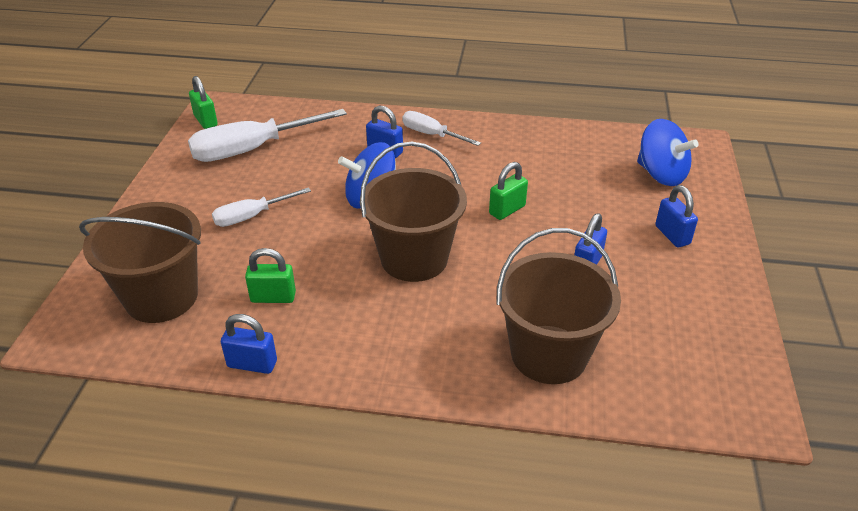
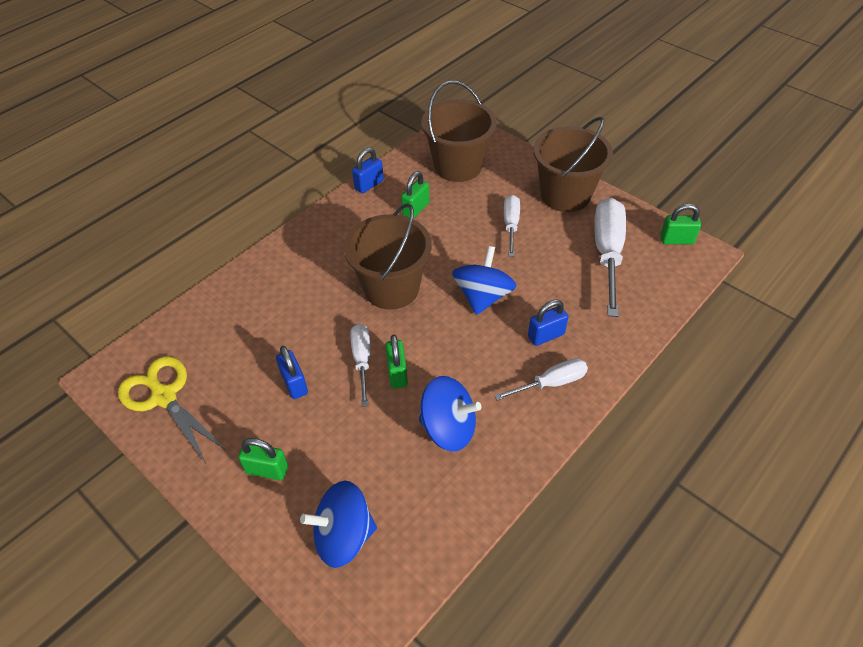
camera: 125 degrees right, 10 degrees up
brown bucket [496,228,621,384] -> brown bucket moved to [533,117,613,212]
blue padlock [655,185,698,247] -> green padlock [238,438,288,480]
none -> yellow scissors [118,356,227,463]
none -> white screwdriver [351,323,370,407]
none -> blue spinning top [419,376,481,451]

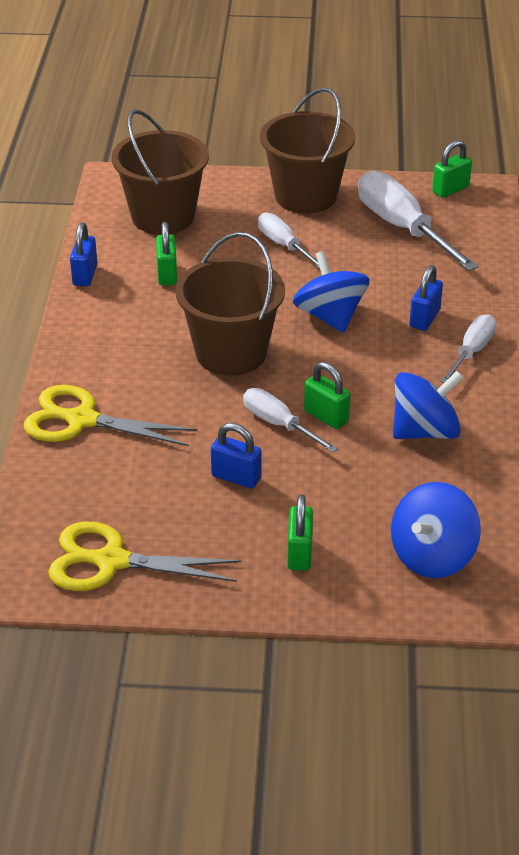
camera: 40 degrees left, 10 degrees down
green padlock [238,438,288,480] -> green padlock turned 60 degrees counterclockwise [287,494,313,571]
none -> yellow scissors [24,385,197,446]

